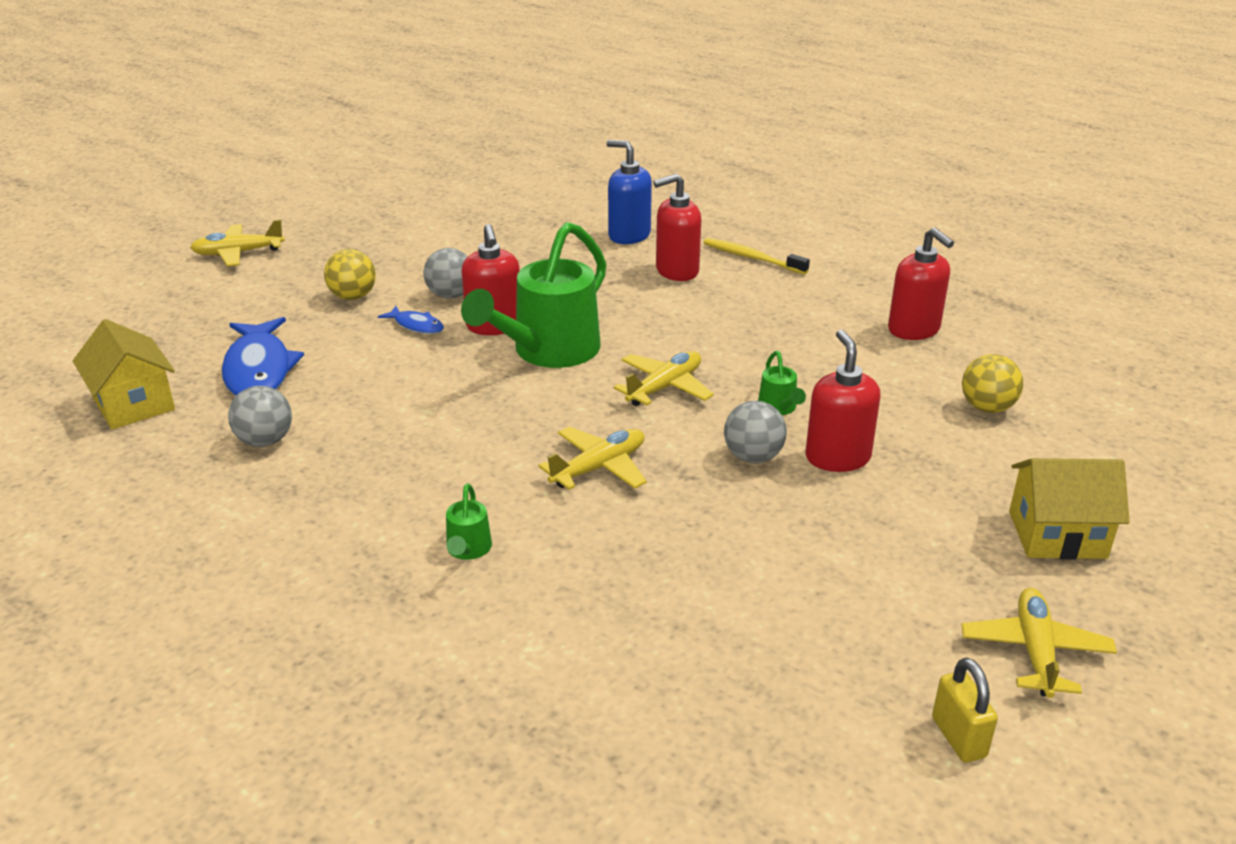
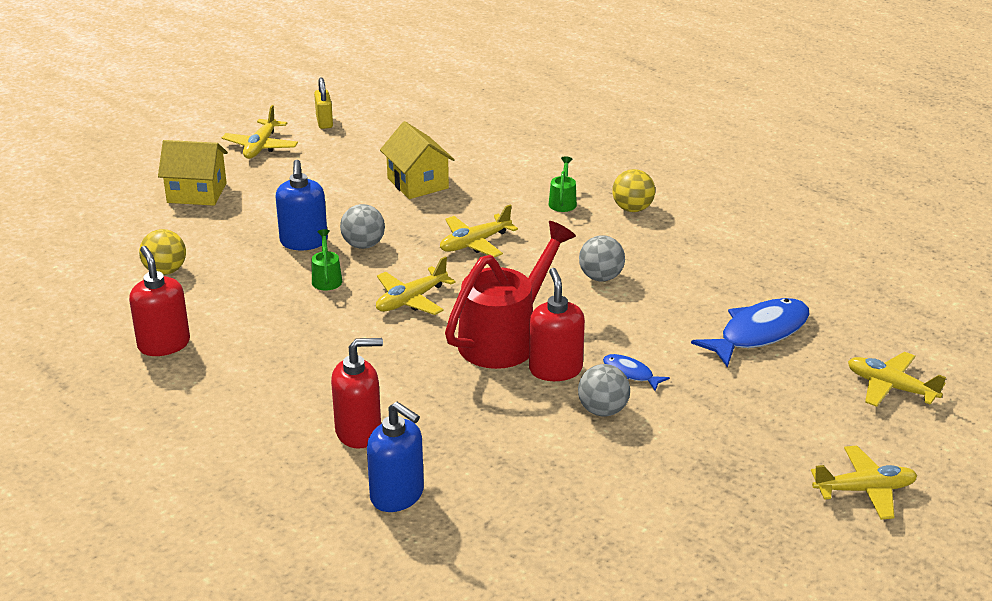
camera: 175 degrees left, 0 degrees up
yellow house [73,319,175,430] -> yellow house moved to [380,121,455,199]
blue fish [222,317,304,396] -> blue fish turned 60 degrees clockwise [691,298,809,368]
grey ball [228,386,292,447] -> grey ball moved to [579,235,625,281]
yellow ball [324,249,376,300] -> yellow ball moved to [612,169,655,212]
green watering can [461,222,607,368] -> red watering can [445,221,576,369]
yellow toothbrush [704,238,810,275] -> none
red soap dispenser [805,330,881,472] -> blue soap dispenser [275,160,328,250]
none -> yellow plane [848,352,946,407]

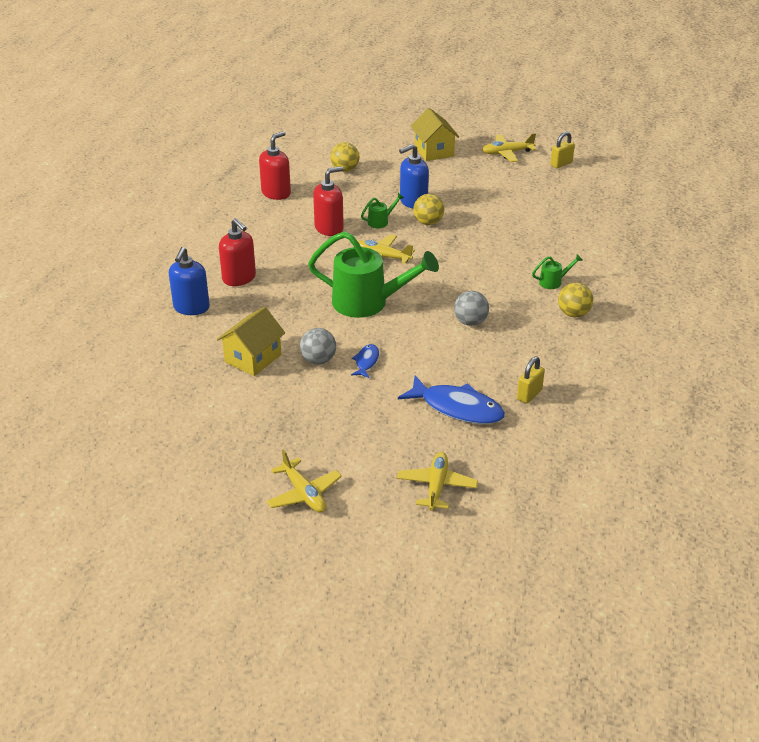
camera: 65 degrees right, 5 degrees up
grey ball [340,204,385,249] -> yellow ball [413,194,444,225]
yellow house [380,121,455,199] -> yellow house moved to [217,307,285,376]
yellow plane [440,204,518,257] -> none
red watering can [445,221,576,369] -> green watering can [308,231,439,318]
red soap dispenser [529,268,585,381] -> red soap dispenser moved to [313,166,344,236]
none -> yellow padlock [517,357,545,403]

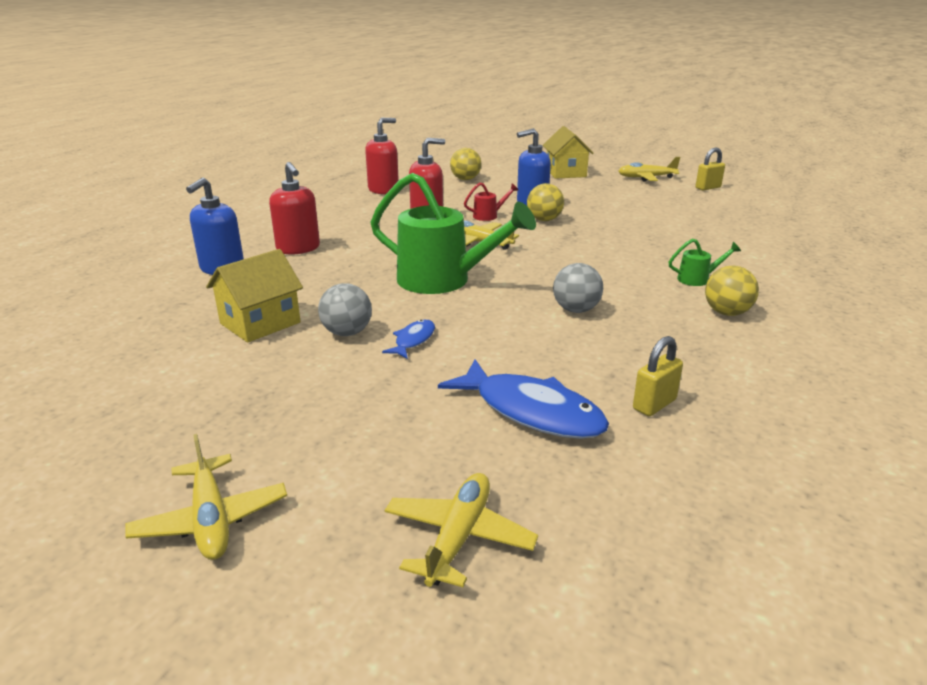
camera: 10 degrees right, 10 degrees down
green watering can [361,193,404,228] -> red watering can [464,182,518,221]

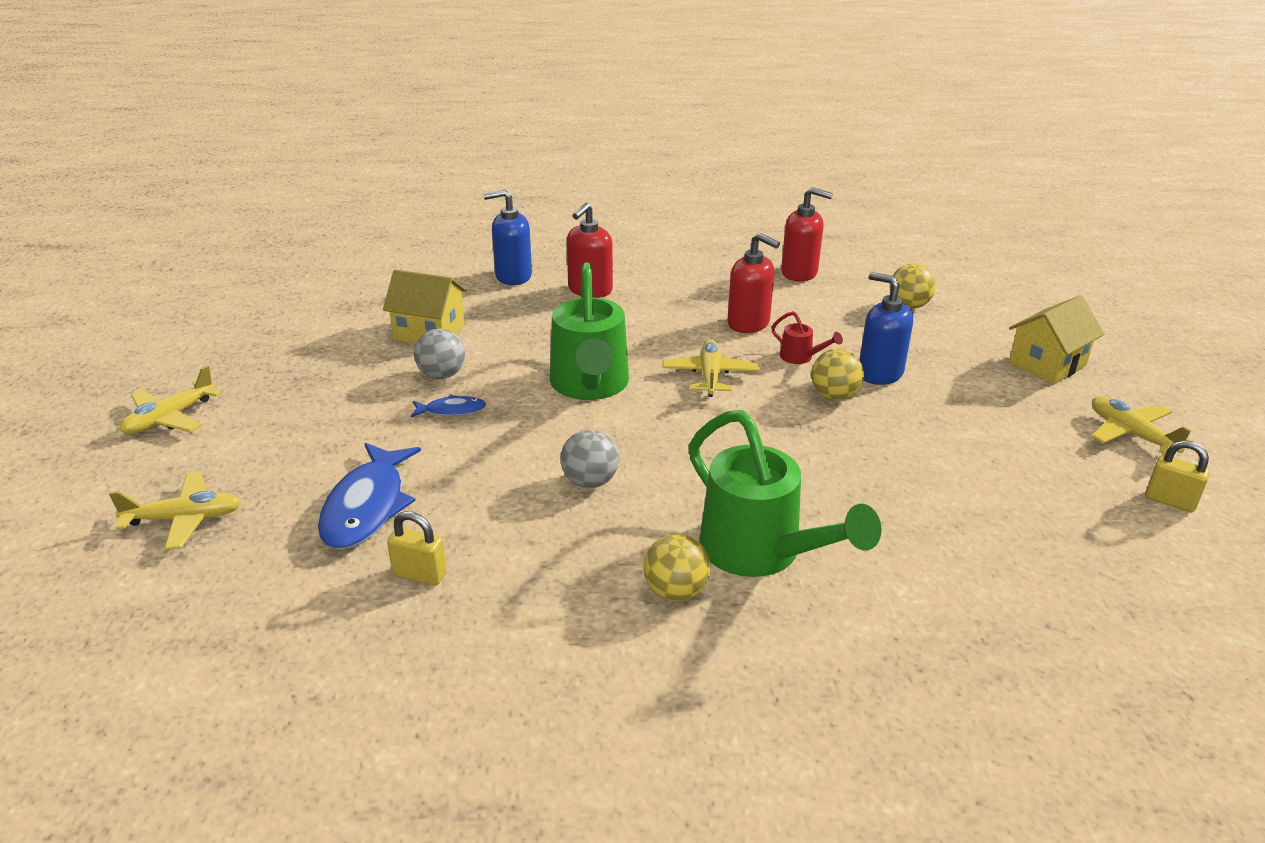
camera: 60 degrees right, 5 degrees up
green watering can [669,239,741,286] -> green watering can [689,410,882,577], size x2.39

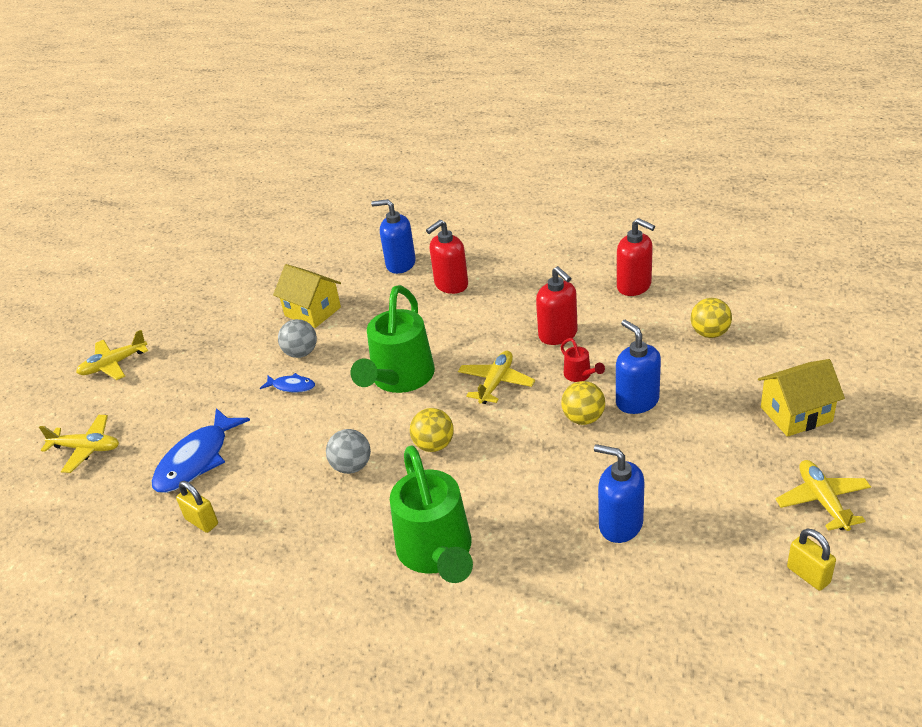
camera: 25 degrees right, 5 degrees up
yellow ball [644,534,711,601] -> yellow ball moved to [410,408,454,452]
none -> blue soap dispenser [594,444,644,543]

